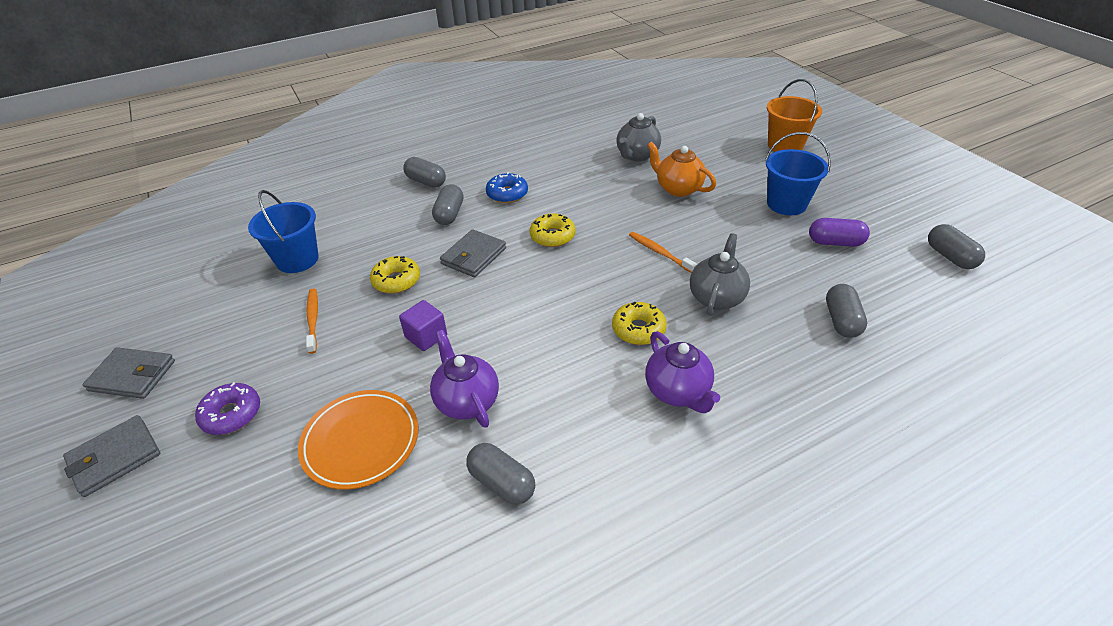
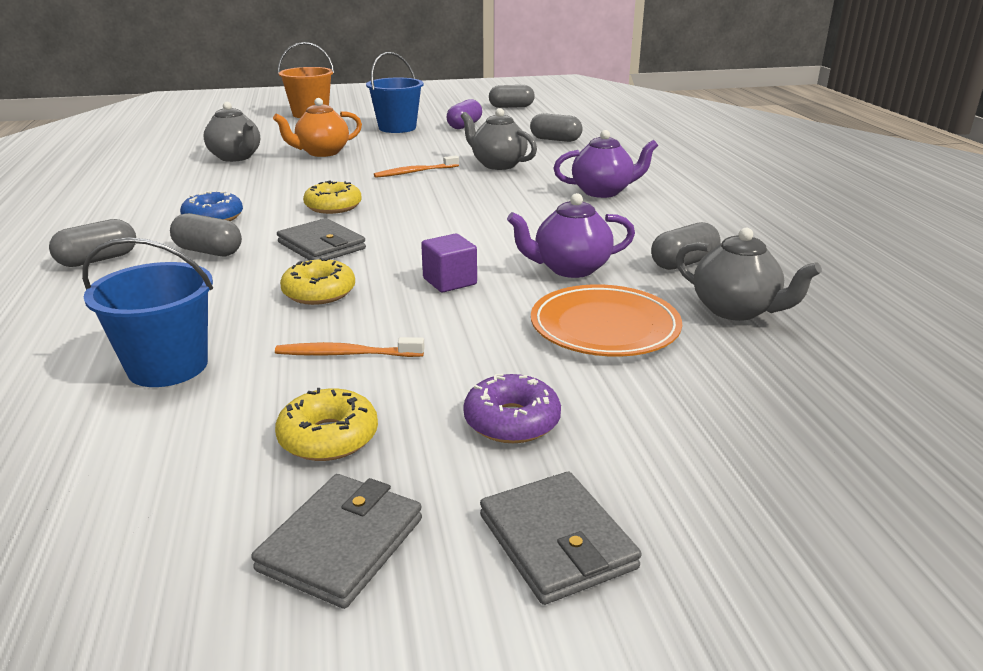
camera: 75 degrees left, 15 degrees down
yellow donut [612,302,667,345] -> yellow donut moved to [275,388,378,461]
none -> grey teapot [676,228,822,321]

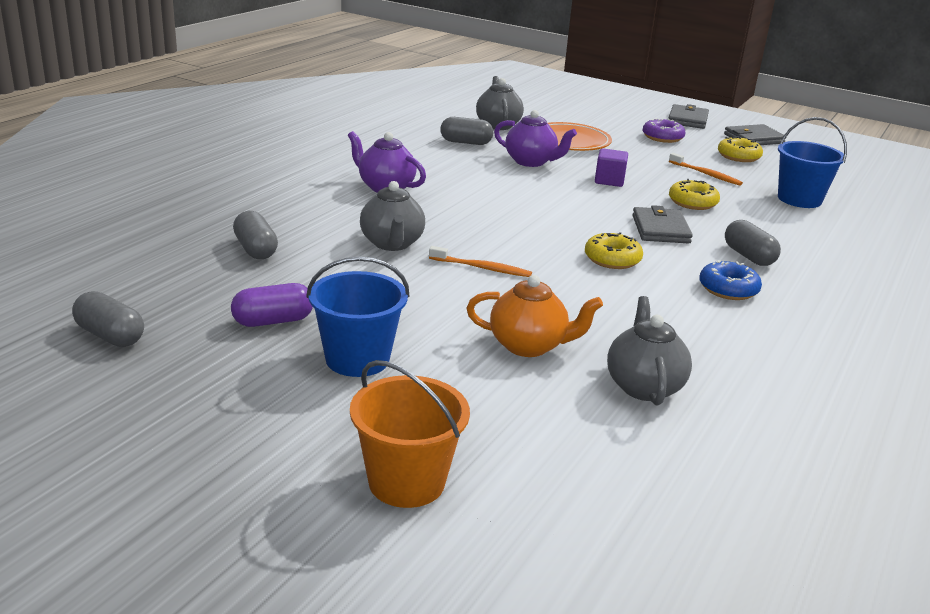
camera: 140 degrees left, 0 degrees up
grey capsule [49,219,136,267] -> none

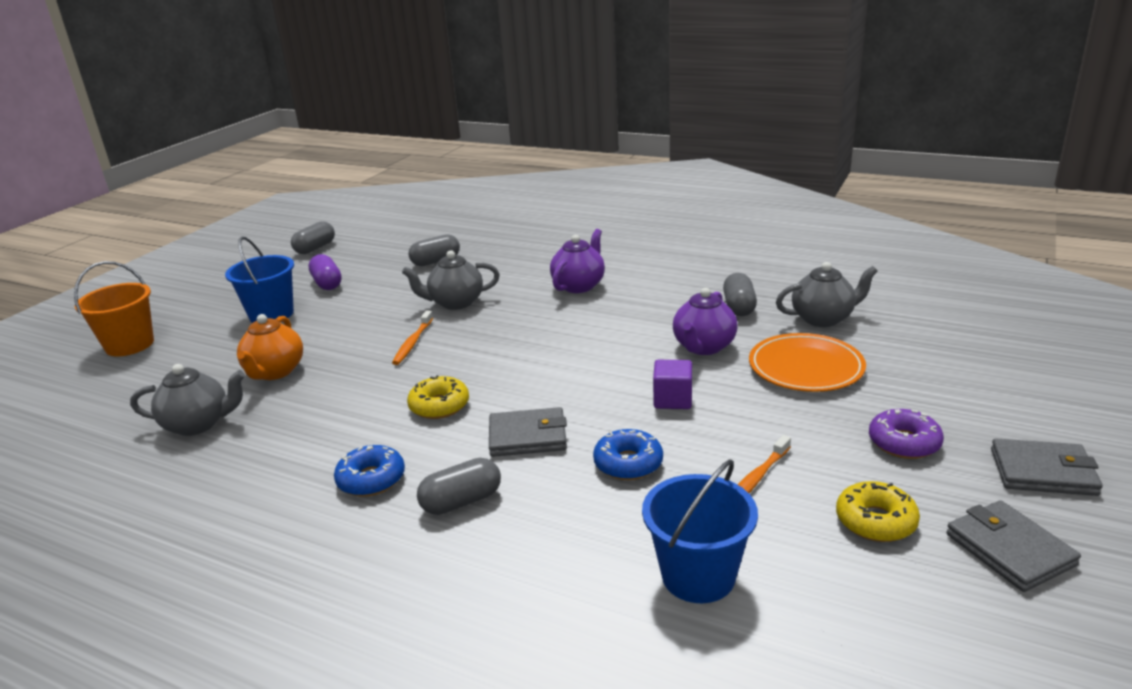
camera: 90 degrees right, 0 degrees up
yellow donut [669,179,720,210] -> blue donut [593,429,663,480]

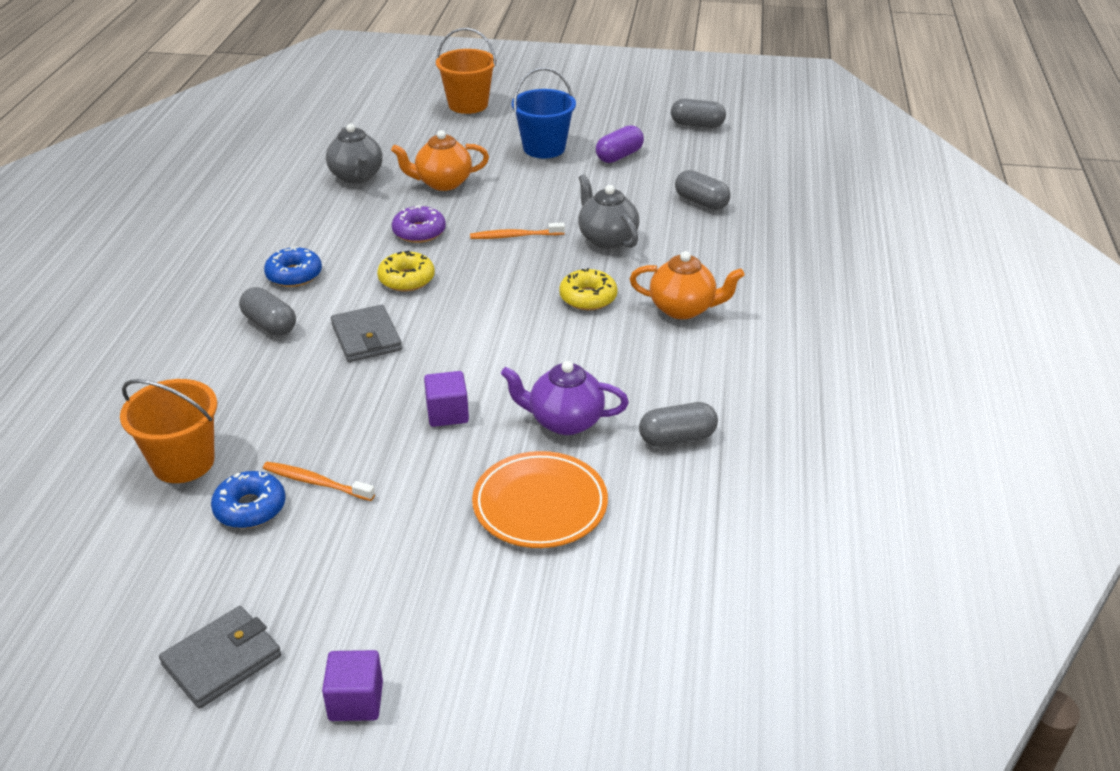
camera: 70 degrees right, 10 degrees up
purple teapot [550,229,605,293] -> orange teapot [630,251,745,319]
blue donut [593,429,663,480] -> blue donut moved to [211,471,286,529]
blue bucket [642,459,758,603] -> orange bucket [120,379,217,483]
grey teapot [776,262,878,327] -> none
yellow donut [836,481,920,542] -> yellow donut moved to [559,268,618,310]
purple donut [869,409,944,459] -> purple donut moved to [392,205,446,243]
grey wallet [991,439,1103,496] -> purple cube [322,650,383,721]

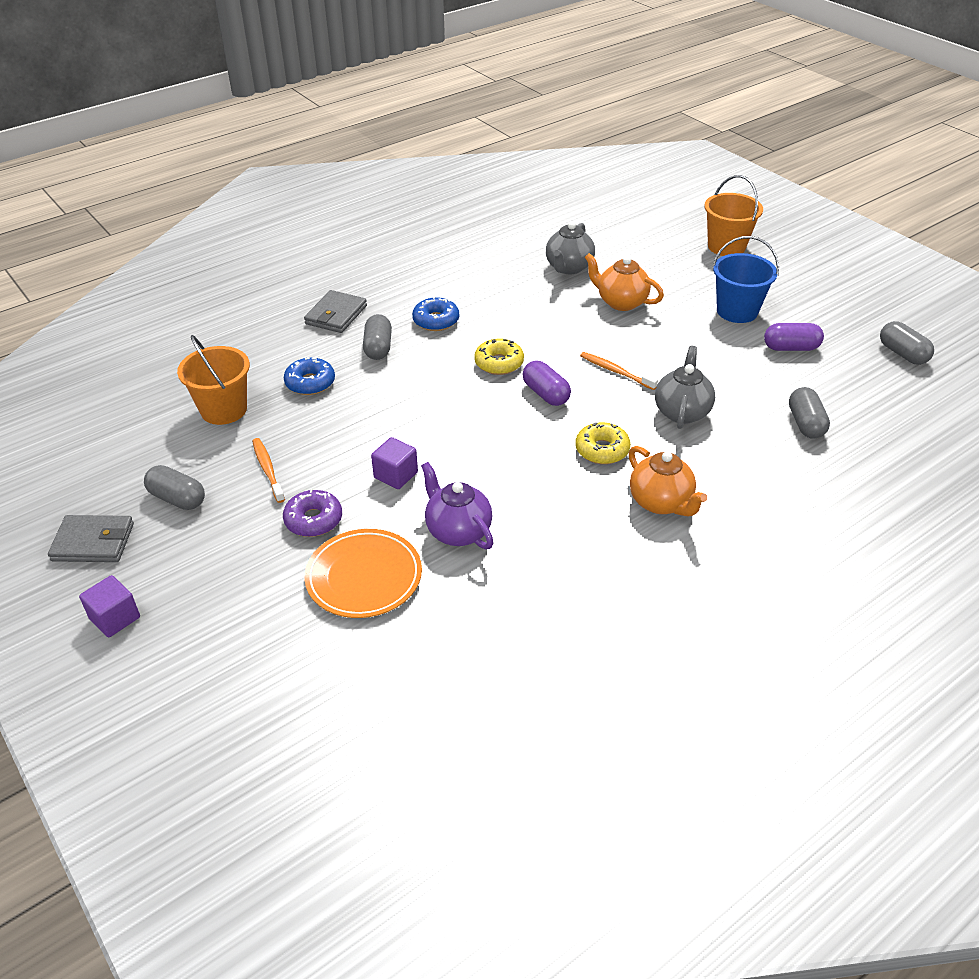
camera: 45 degrees right, 5 degrees up
blue donut [211,471,286,529] -> blue donut moved to [284,357,335,395]
grey wallet [331,305,402,362] -> grey wallet moved to [304,290,367,333]
purple donut [392,205,446,243] -> purple donut moved to [283,489,342,537]
grey capsule [639,402,718,446] -> grey capsule moved to [144,465,205,510]
none -> purple capsule [522,360,571,406]

